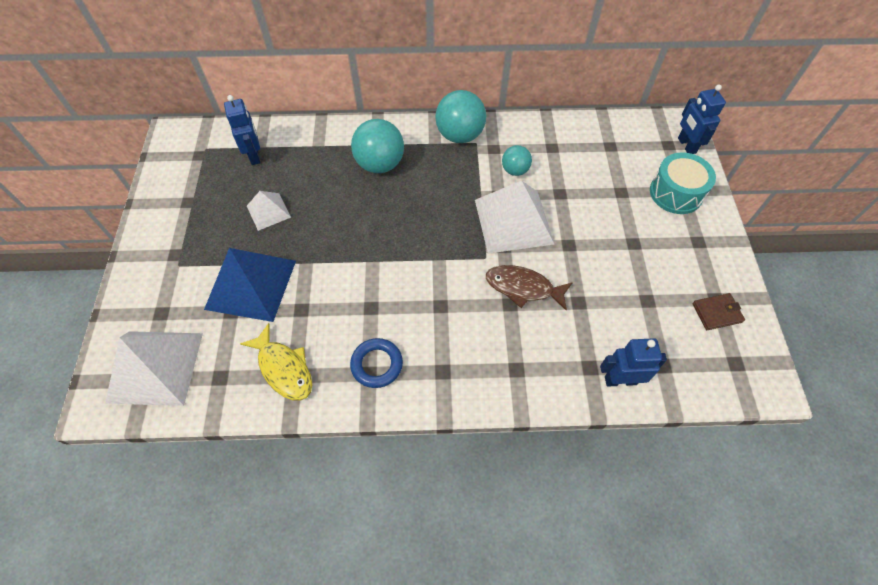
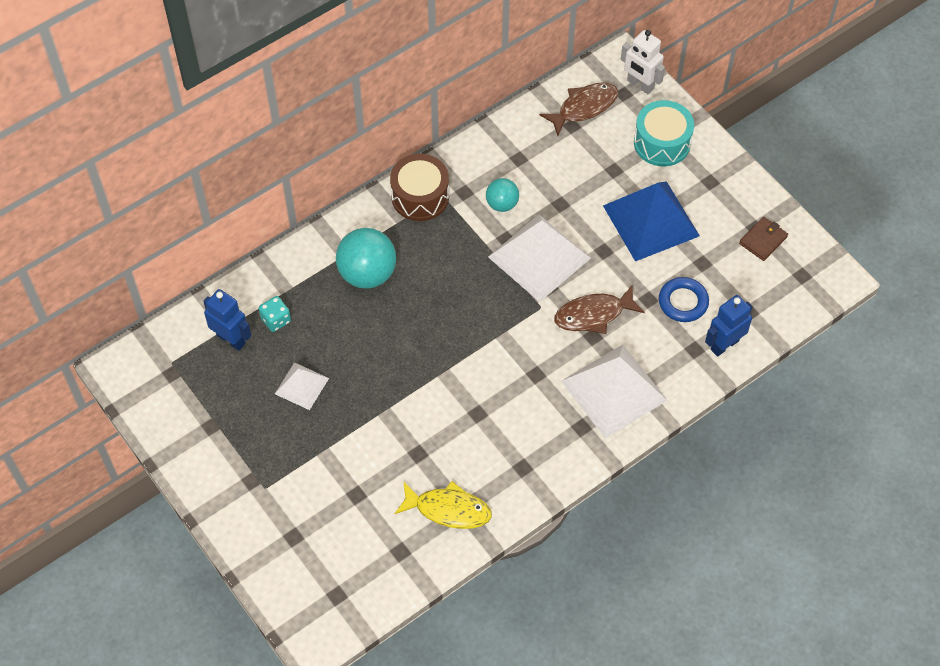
camera: 35 degrees left, 0 degrees up
white pyramid [105,331,203,406] -> white pyramid moved to [561,344,668,438]
blue pyramid [204,248,296,322] -> blue pyramid moved to [603,181,700,261]
blue ring [350,338,403,388] -> blue ring moved to [659,277,709,322]
turquoise ball [435,90,486,143] -> brown drum [390,154,449,221]
blue robot [678,85,726,154] -> white robot [621,30,665,95]
none -> turquoise dice [259,296,291,332]
none -> brown fish [539,82,618,136]

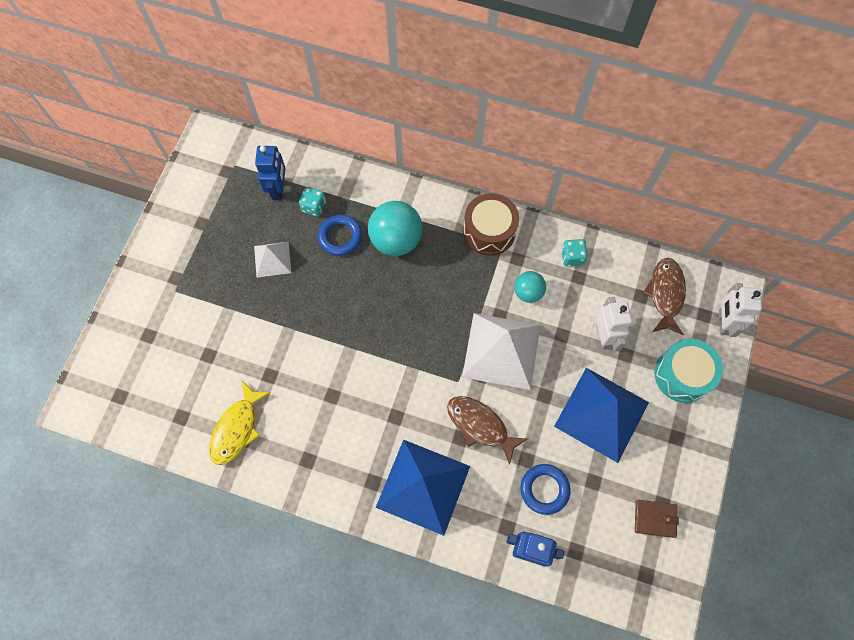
camera: 55 degrees right, 10 degrees up
yellow fish [395,481,492,529] -> yellow fish turned 45 degrees clockwise [209,381,270,465]
brown fish [539,82,618,136] -> brown fish turned 105 degrees counterclockwise [643,258,686,335]
white pyramid [561,344,668,438] -> blue pyramid [376,439,470,536]
none -> blue ring [318,214,362,256]
none -> turquoise dice [561,239,588,267]
none -> white robot [595,297,632,351]

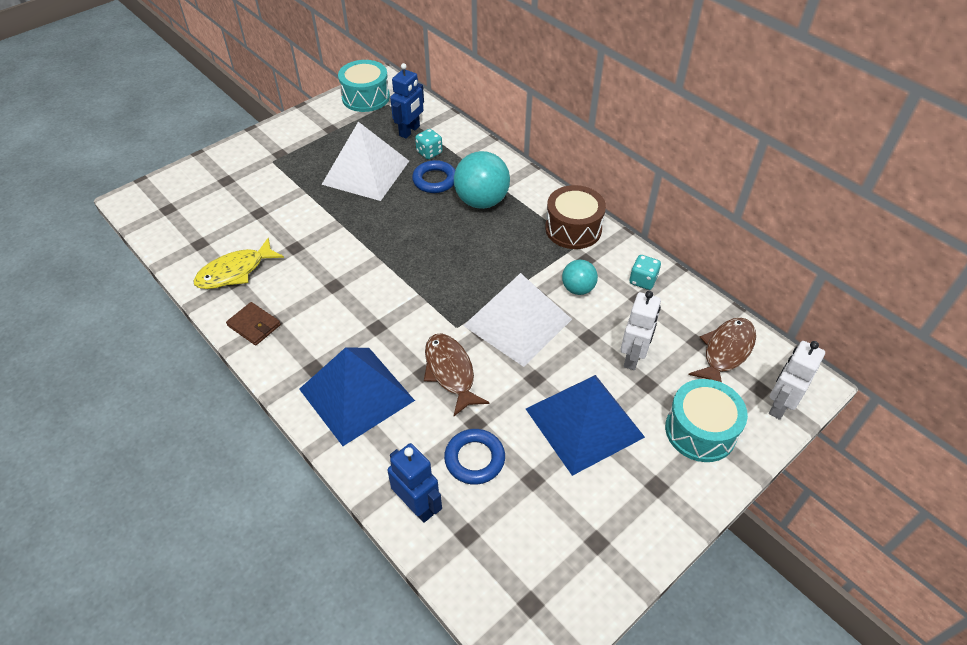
camera: 30 degrees right, 20 degrees down
white pyramid [254,242,291,278] -> white pyramid [321,122,409,201], size x1.90
brown wallet [635,500,679,538] -> brown wallet moved to [226,302,281,346]
none -> turquoise drum [338,60,390,112]

